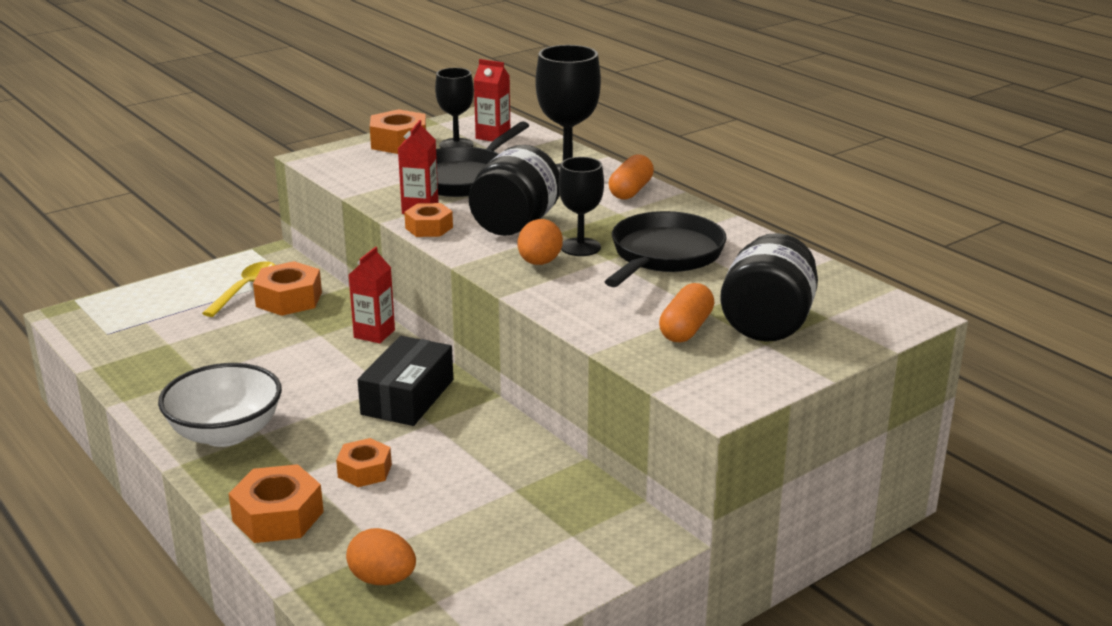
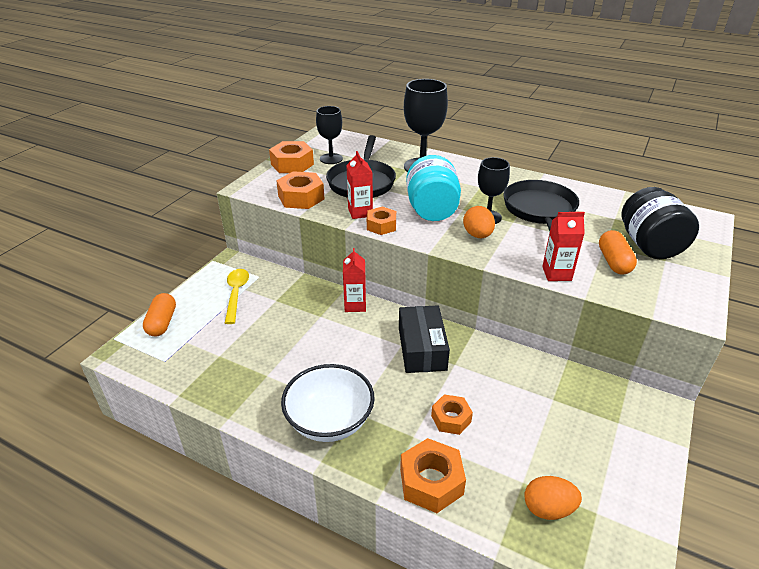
camera: 25 degrees left, 10 degrees up
orange nut [253,261,322,316] -> orange nut moved to [276,171,324,209]
black jar [469,145,560,236] -> turquoise jar [406,155,461,221]
red carton [474,59,510,142] -> red carton moved to [542,212,585,281]
orange capsule [608,154,654,199] -> orange capsule moved to [143,293,176,336]

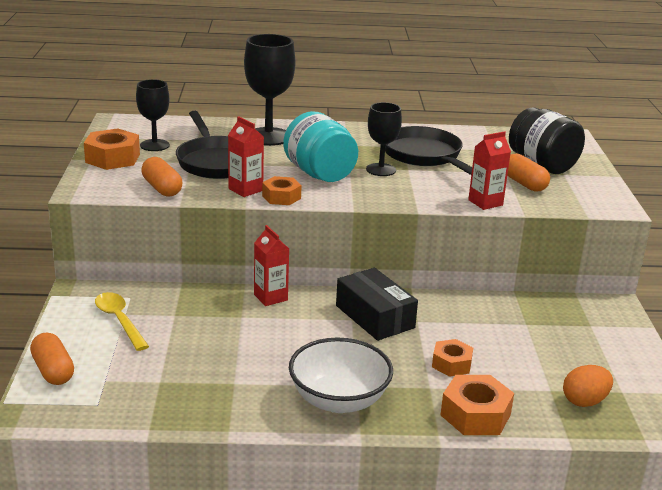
camera: 30 degrees left, 10 degrees down
orange nut [276,171,324,209] -> orange capsule [141,157,183,197]
orange egg [463,206,495,238] -> none

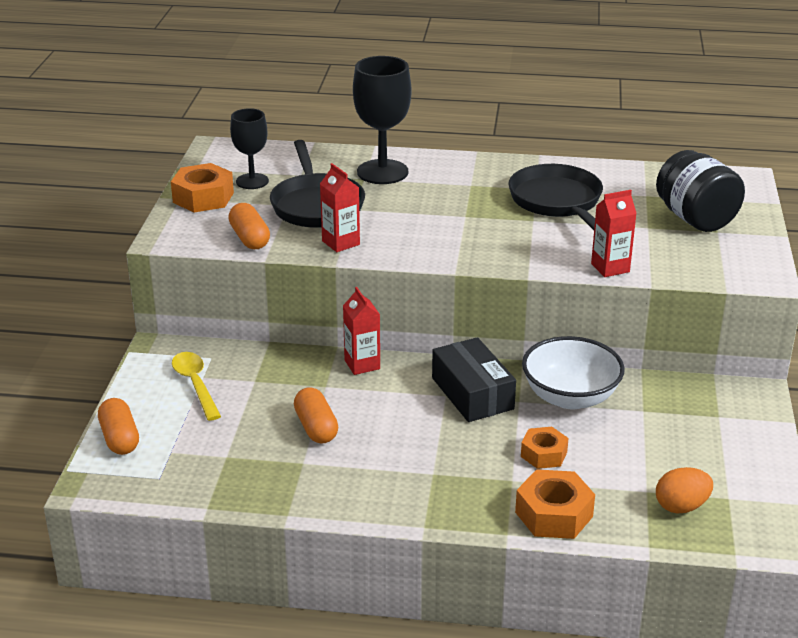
camera: 10 degrees right, 5 degrees up
orange nut [262,176,302,205] -> none
turquoise jar [283,111,358,182] -> none
white bowl [289,338,393,413] -> white bowl moved to [522,336,625,409]
black goblet [366,102,402,176] -> none
orange capsule [507,154,550,192] -> orange capsule moved to [294,387,338,444]

